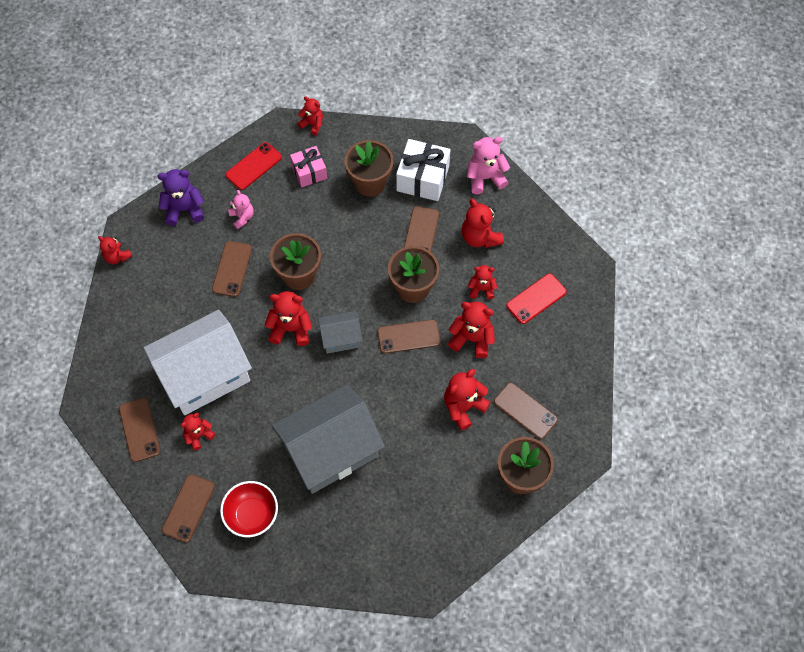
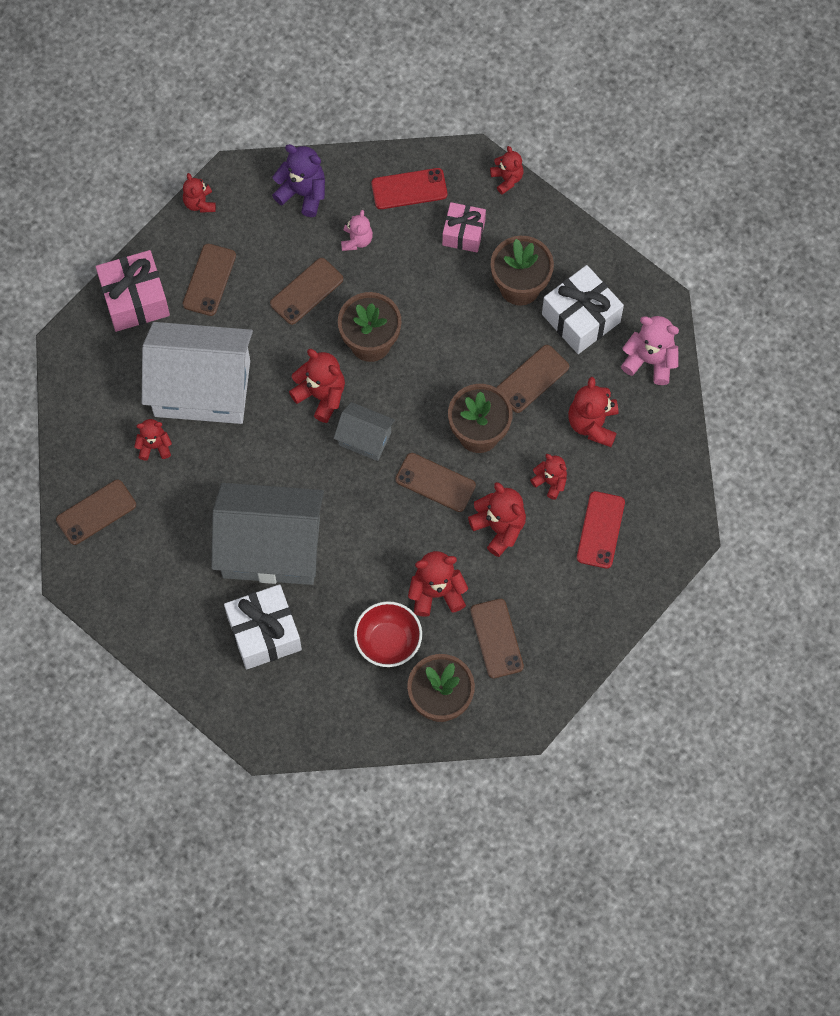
camera: 35 degrees right, 5 degrees up
brown phone [119,398,160,462] -> brown phone moved to [183,244,236,316]
red bowl [220,481,278,538] -> red bowl moved to [354,601,422,667]
red phone [506,274,567,324] -> red phone turned 75 degrees counterclockwise [577,491,625,569]
none -> pink gift [96,250,170,332]
none -> white gift [224,584,302,670]

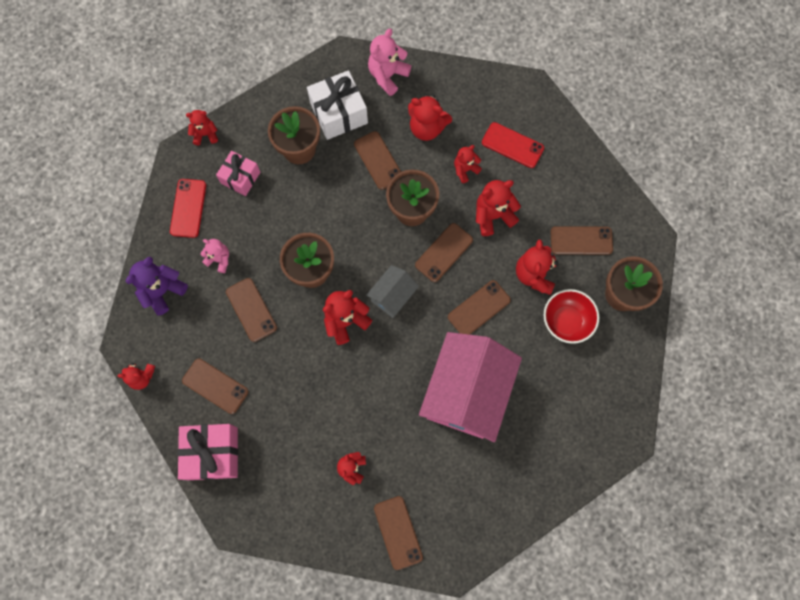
camera: 75 degrees left, 5 degrees up
white house [142,322,253,424] -> none
grey house [211,483,324,585] -> pink house [419,332,522,442]
white gift [224,584,302,670] -> none
none -> brown phone [448,280,511,335]

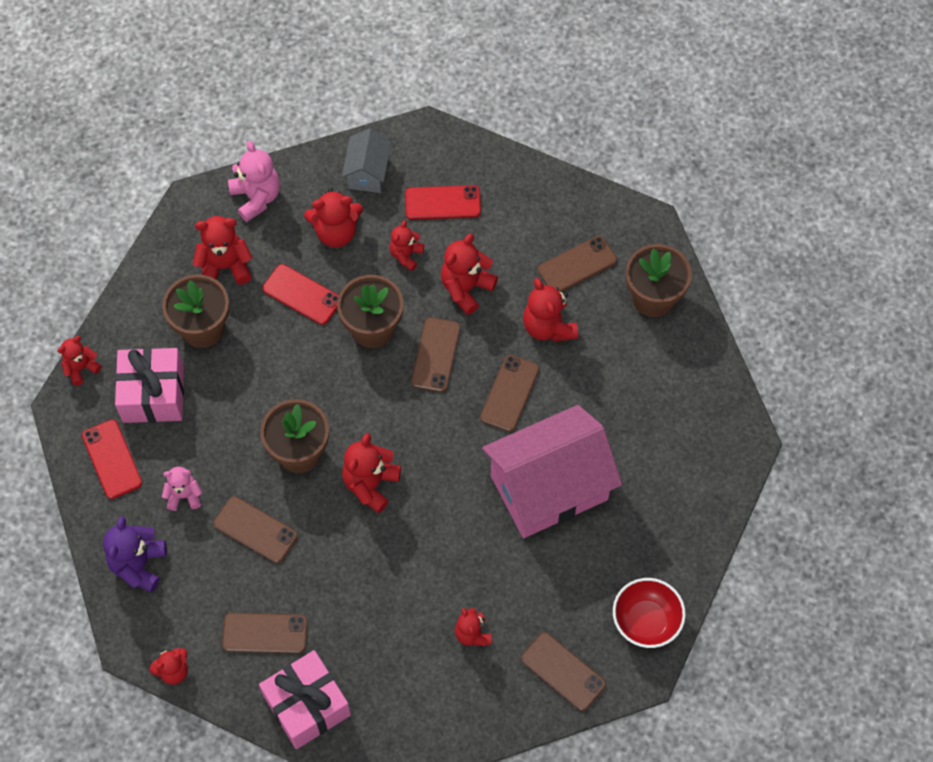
camera: 30 degrees left, 10 degrees down
pink gift [216,151,260,196] -> pink gift [115,348,184,423], size x1.55
white gift [307,70,368,140] -> red teddy bear [193,216,253,285]
brown phone [354,131,401,190] -> red phone [262,264,339,325]
grey house [366,265,419,318] -> grey house moved to [342,129,391,193]
pink teddy bear [368,29,411,96] -> pink teddy bear turned 150 degrees clockwise [228,141,280,222]
pink house [419,332,522,442] -> pink house turned 75 degrees clockwise [482,405,622,538]
red bowl [544,289,599,344] -> red bowl moved to [613,578,686,648]

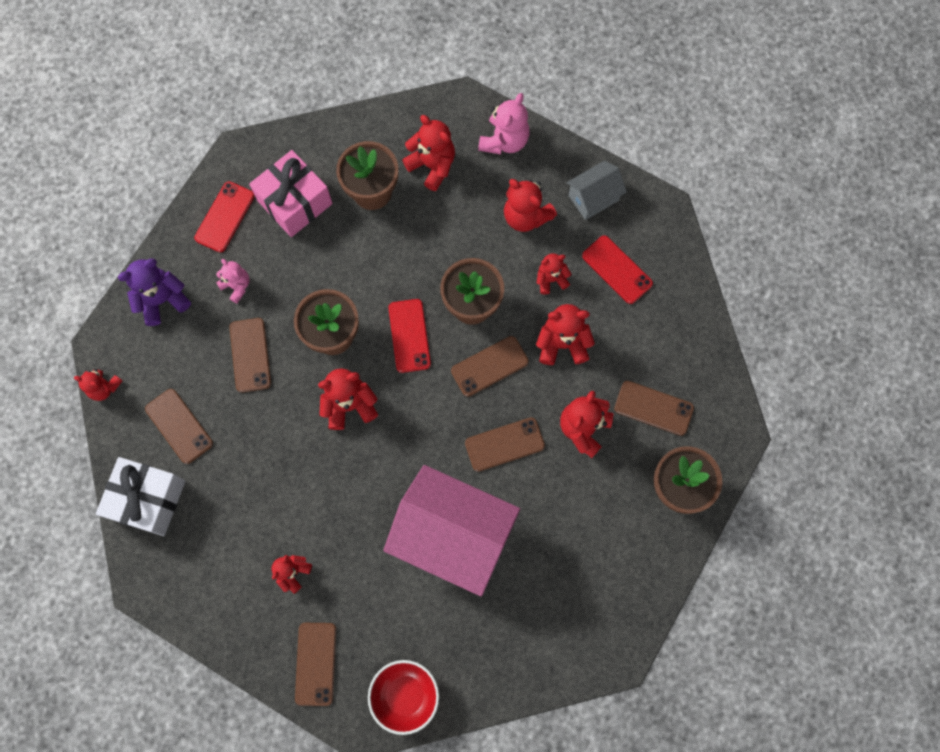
camera: 50 degrees right, 10 degrees up
red teddy bear [58,336,102,386] -> none
pink gift [259,650,351,749] -> white gift [96,457,185,536]
red phone [262,264,339,325] -> red phone moved to [388,299,431,373]

